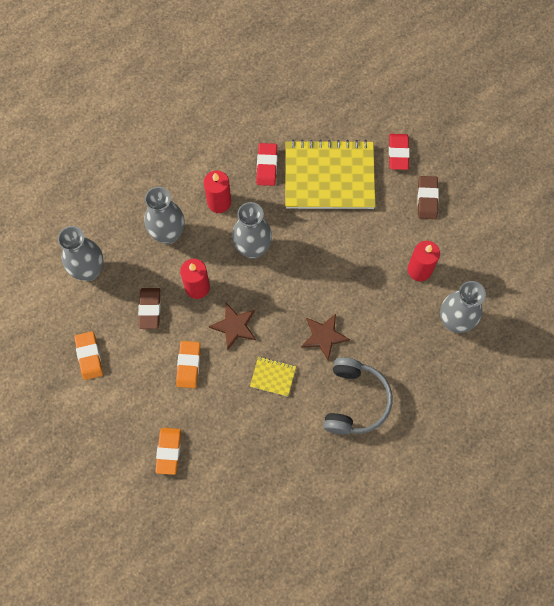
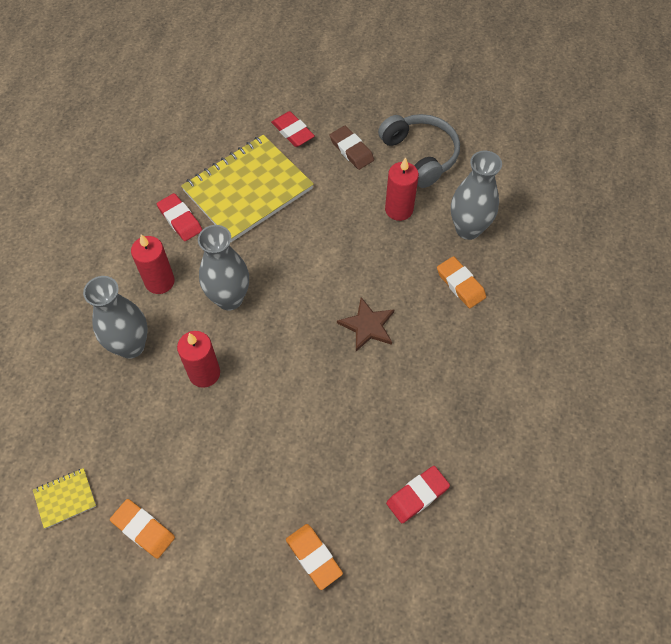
camera: 40 degrees left, 10 degrees down
grey vase [58,226,103,281] -> none
brown eraser [138,288,161,329] -> none
orange eraser [176,341,200,388] -> orange eraser moved to [437,256,486,308]
brown star [209,303,256,350] -> none
yellow notebook [250,357,296,397] -> yellow notebook moved to [33,468,96,529]
grey headphones [323,357,392,435] -> grey headphones moved to [378,114,460,188]
none -> red eraser [386,466,450,524]

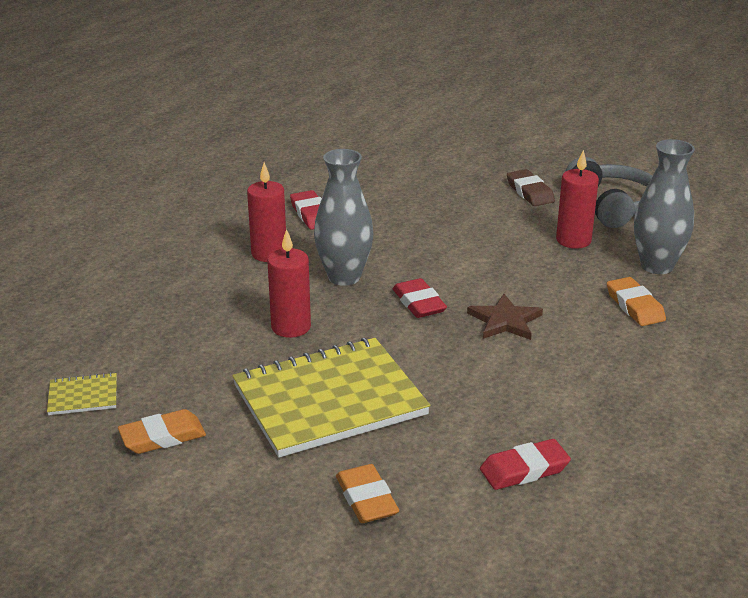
camera: 15 degrees right, 30 degrees down
grey vase [83,276,148,359] -> none
orange eraser [110,499,175,559] -> orange eraser turned 75 degrees counterclockwise [118,409,206,454]
yellow notebook [181,135,314,242] -> yellow notebook moved to [232,338,430,457]
red eraser [271,111,315,147] -> red eraser moved to [393,278,447,318]

